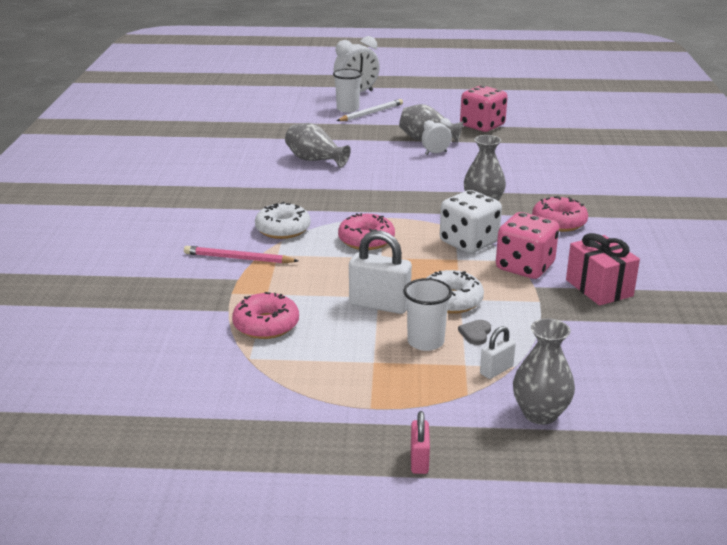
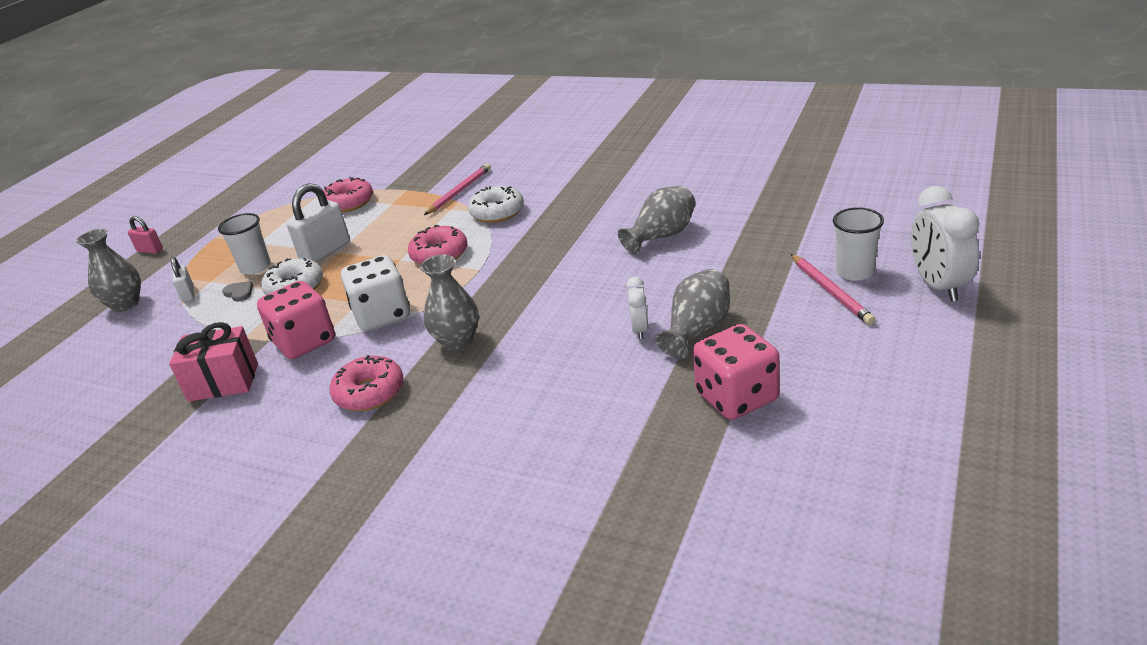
camera: 115 degrees right, 5 degrees up
white pencil [337,99,403,121] -> pink pencil [791,254,876,325]

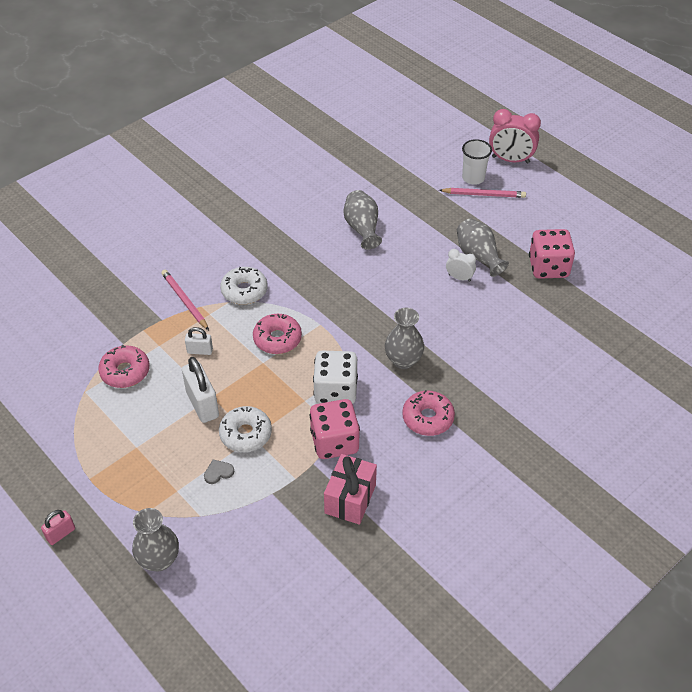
camera: 70 degrees left, 15 degrees up
white padlock [170,257,194,302] -> white padlock moved to [185,327,213,355]
white cup [218,213,271,275] -> none
white clock [911,186,980,302] -> pink clock [489,109,541,164]

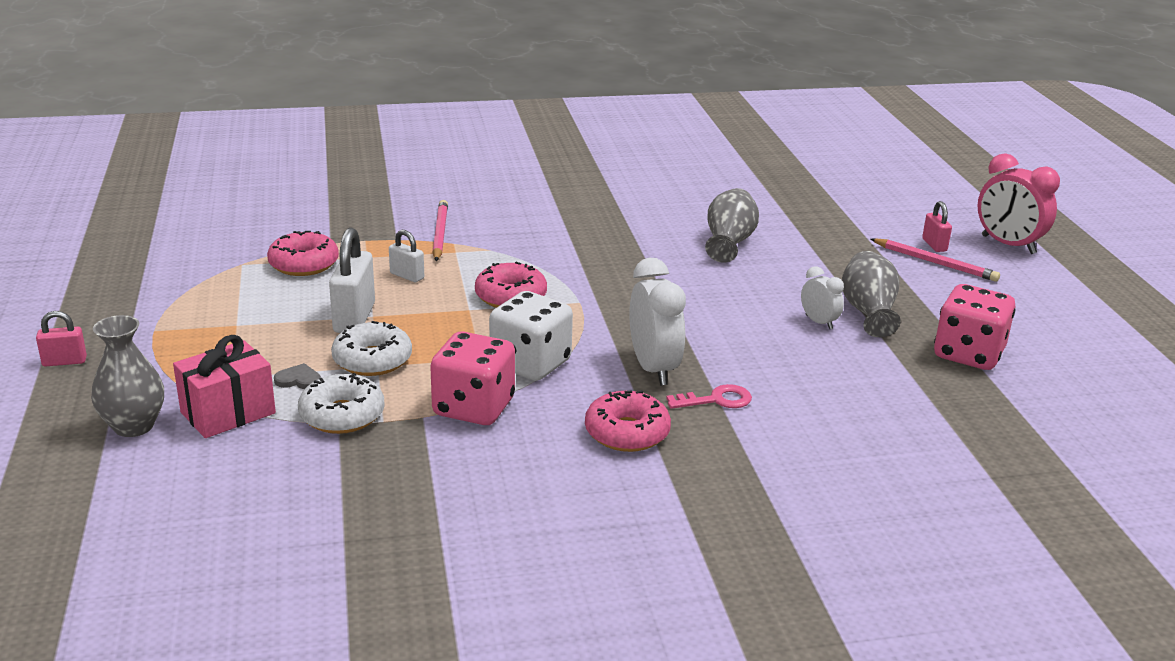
camera: 30 degrees right, 20 degrees down
white donut [220,267,267,305] -> white donut moved to [298,373,385,434]
pink gift [324,454,377,525] -> pink gift moved to [173,335,276,438]
grey vase [385,308,424,369] -> white clock [629,258,686,386]
white cup [462,139,492,185] -> pink padlock [922,201,952,252]
none -> pink key [666,384,752,409]

